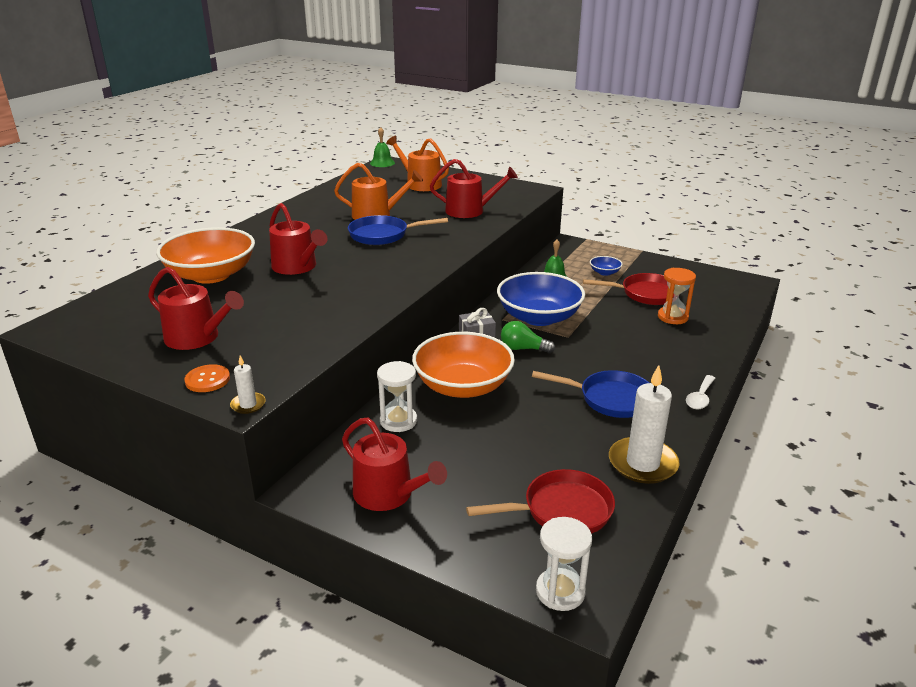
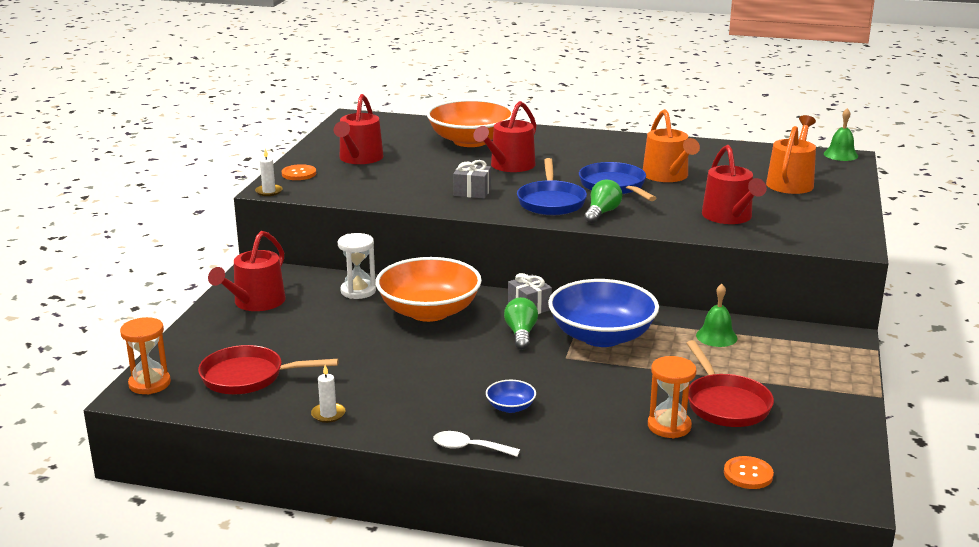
camera: 75 degrees right, 5 degrees down
red pan [466,469,615,534] -> red pan turned 120 degrees clockwise [198,345,339,394]
blue pan [532,370,649,418] -> blue pan moved to [517,158,587,215]
white hourglass [536,517,592,611] -> orange hourglass [120,317,171,395]
blue bowl [590,256,623,276] -> blue bowl moved to [486,380,536,413]
white candle [609,365,680,484] -> white candle [311,365,346,423], size x0.47
none -> grey gift [453,160,491,199]
none -> green light bulb [584,179,622,223]
none -> orange button [724,456,774,489]

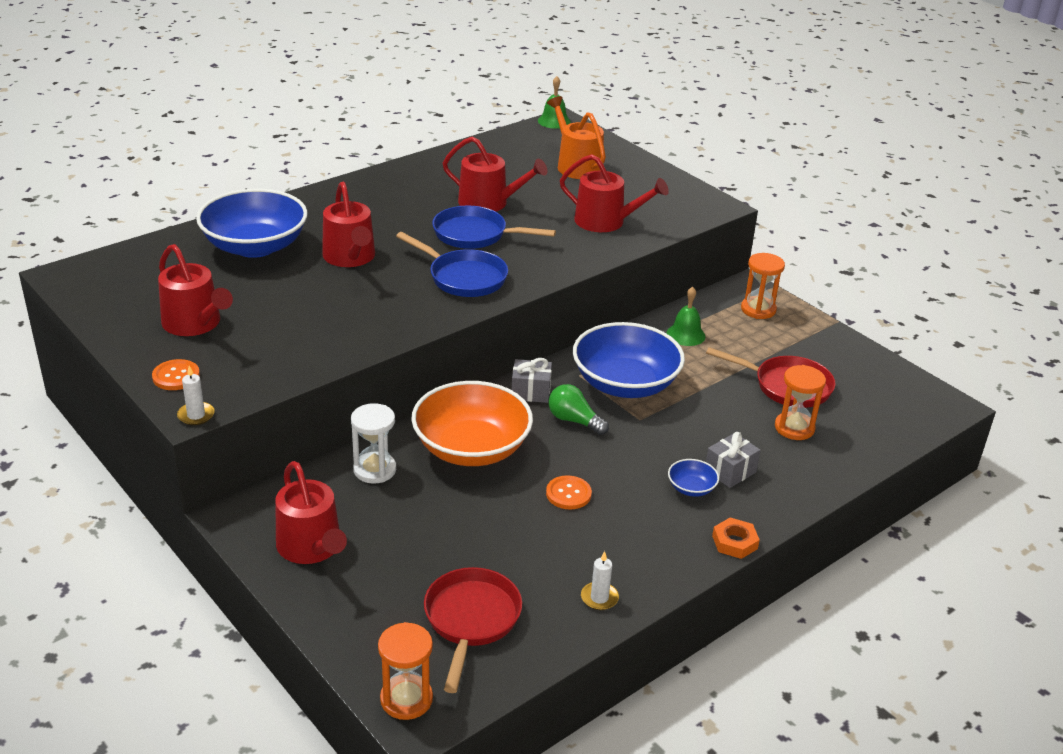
camera: 55 degrees left, 10 degrees up
red pan [198,345,339,394] -> red pan turned 150 degrees clockwise [424,567,522,693]
orange bowl [427,99,513,147] -> blue bowl [196,189,308,258]
white spoon [433,431,520,457] -> orange nut [712,517,760,559]
grey gift [453,160,491,199] -> grey gift moved to [706,432,761,488]
green light bulb [584,179,622,223] -> none
orange watering can [643,109,700,182] -> red watering can [443,136,548,212]
orange button [724,456,774,489] -> orange button moved to [546,475,592,510]
none -> orange hourglass [741,253,785,319]

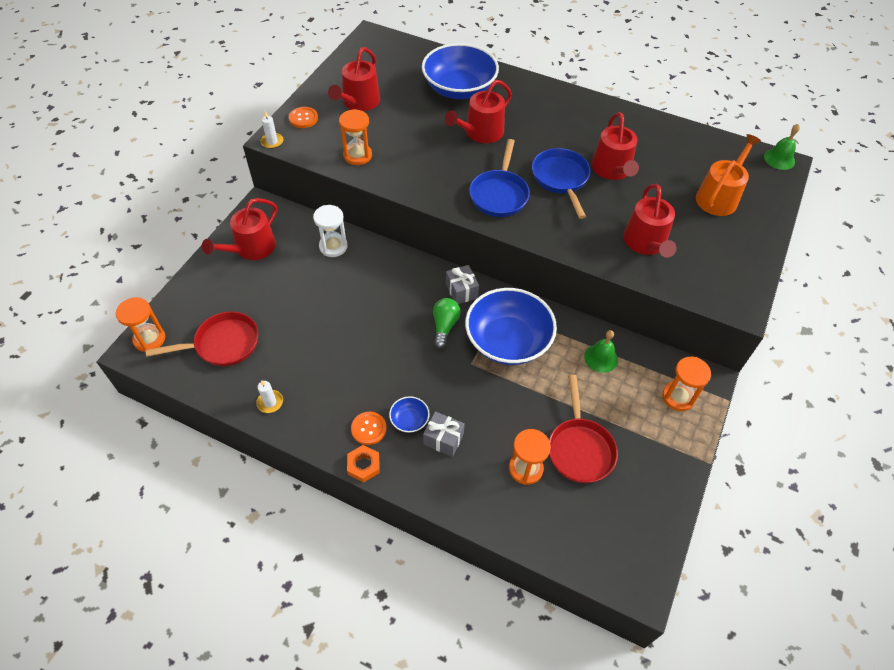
camera: 65 degrees right, 20 degrees up
orange bowl [411,381,533,466] -> none
orange button [546,475,592,510] -> orange button moved to [351,412,387,445]
none -> orange hourglass [339,109,372,165]

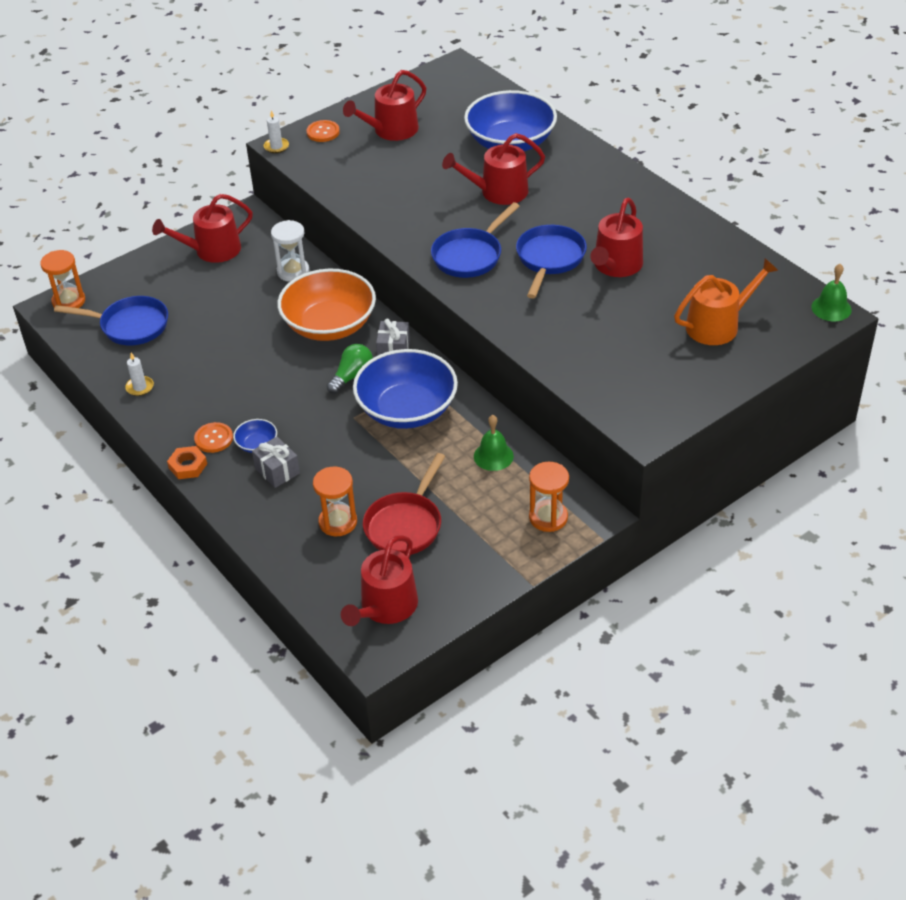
camera: 30 degrees right, 10 degrees down
red pan [146,311,259,366] -> blue pan [54,296,168,346]
orange hourglass [339,109,372,165] -> none
red watering can [623,184,677,258] -> red watering can moved to [341,535,418,626]
none -> orange bowl [277,269,376,341]

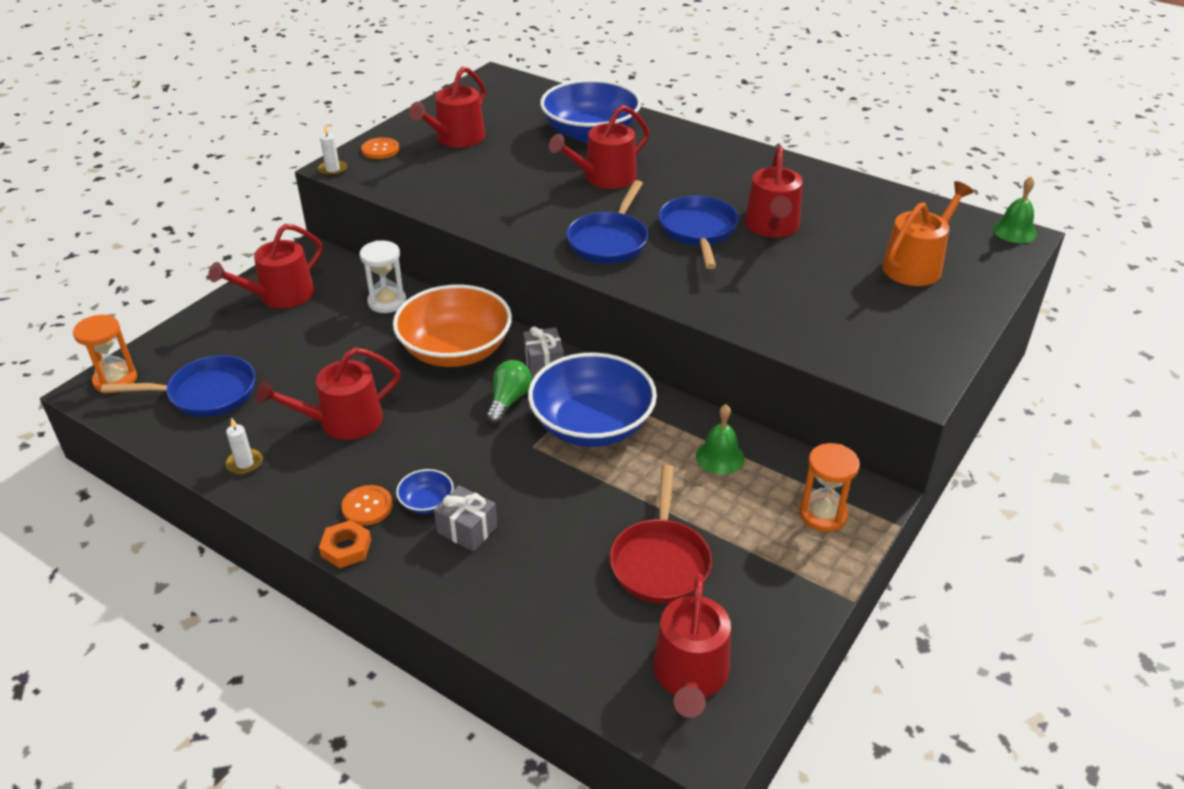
camera: 20 degrees left, 5 degrees down
orange hourglass [313,466,357,537] -> none
none -> red watering can [256,347,400,440]

